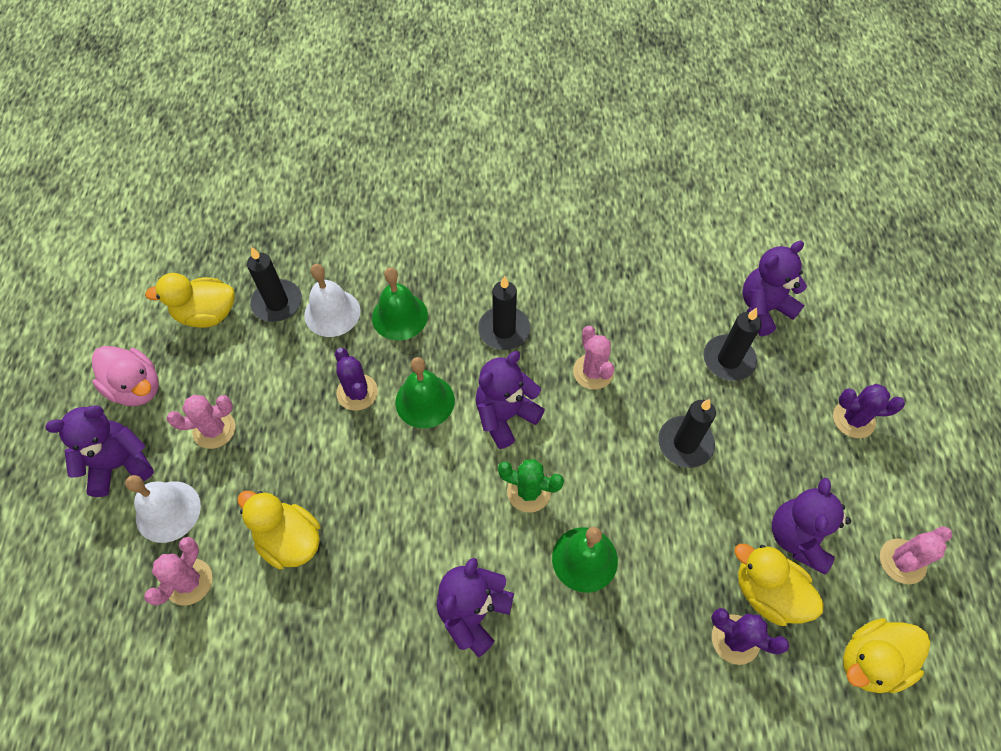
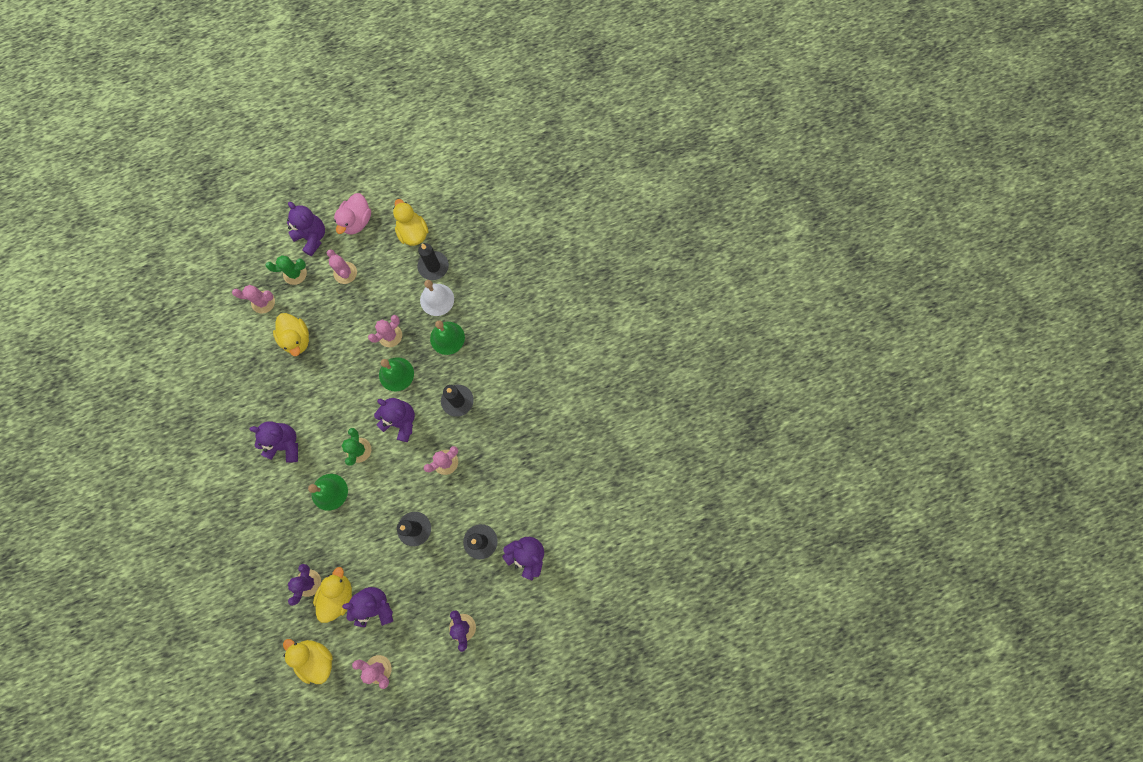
camera: 70 degrees right, 15 degrees up
white bell [125,475,201,543] -> green cactus [266,255,307,285]
yellow duck [237,491,320,569] -> yellow duck turned 135 degrees clockwise [273,313,309,356]
purple cactus [335,348,378,411] -> pink cactus [368,315,402,347]

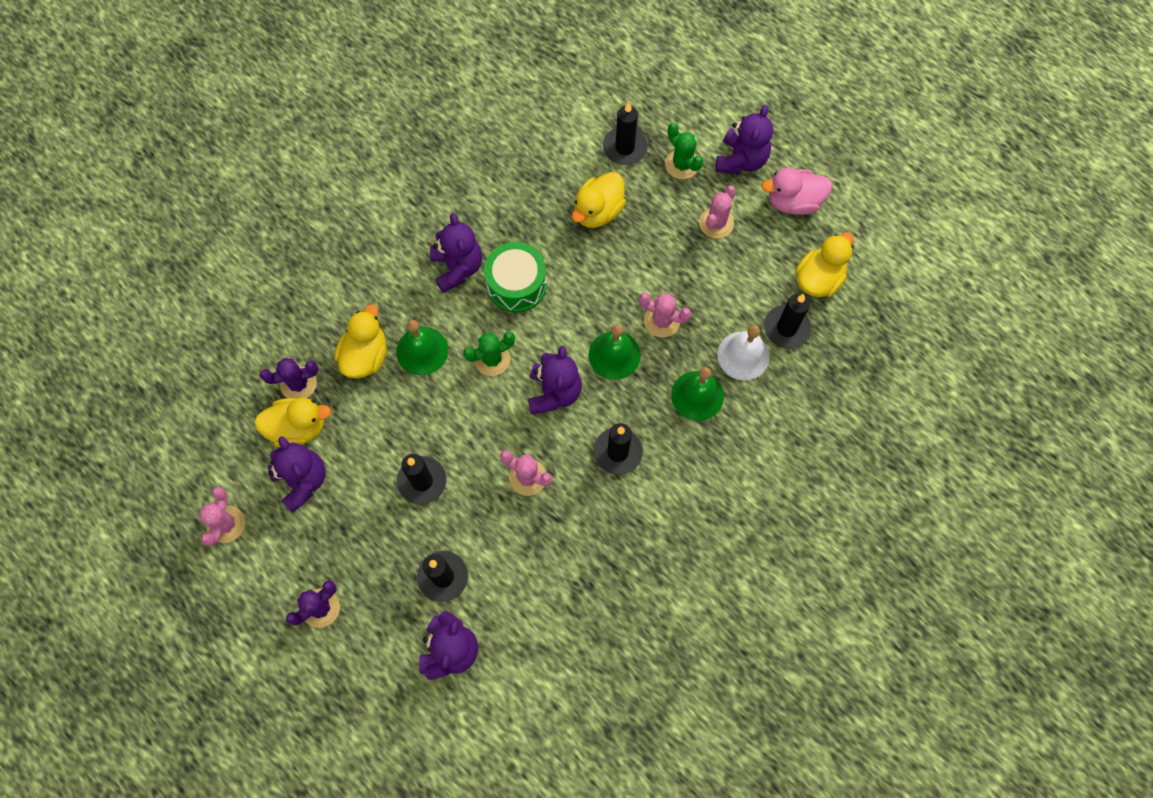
camera: 65 degrees right, 5 degrees down
pink cactus [232,285,275,314] -> black candle [603,102,648,165]
yellow duck [283,639,333,684] -> yellow duck moved to [334,304,387,378]
none -> green drum [484,242,547,313]

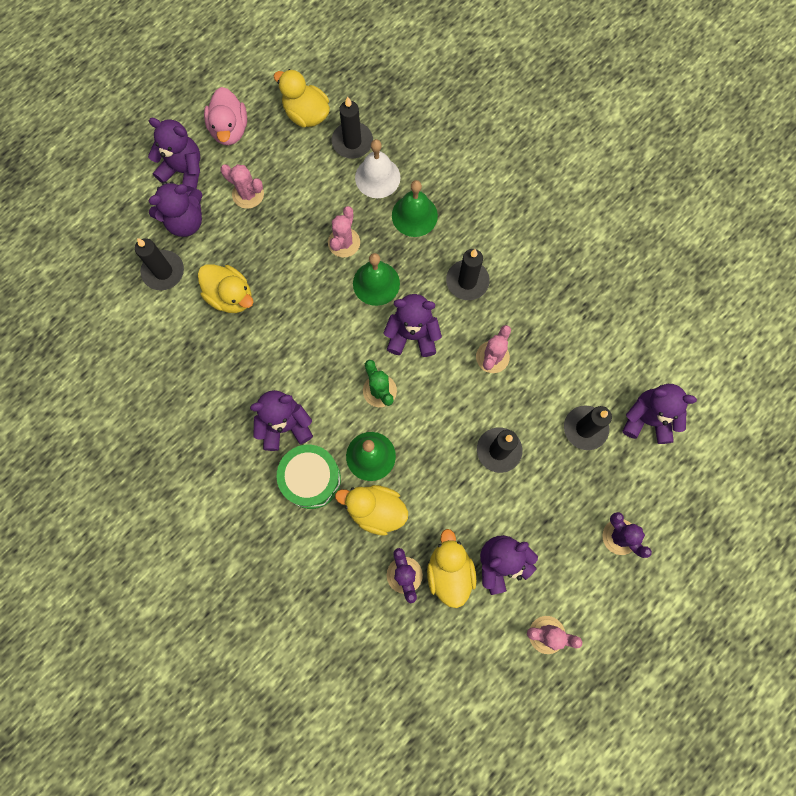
camera: 90 degrees left, 5 degrees up
green drum [484,242,547,313] -> green drum moved to [277,445,341,509]
green cactus [665,123,703,179] -> purple teddy bear [148,181,203,237]

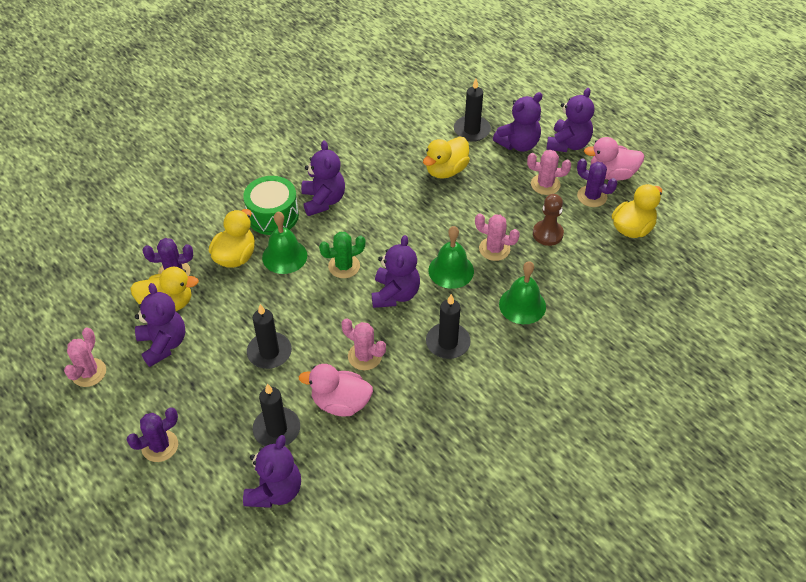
camera: 95 degrees right, 25 degrees down
purple teddy bear [148,181,203,237] -> purple teddy bear turned 105 degrees counterclockwise [493,92,543,152]
pink cactus [220,164,264,209] -> pink cactus turned 60 degrees clockwise [527,150,571,195]
black candle [332,97,373,158] -> none
white bell [355,139,401,198] -> none
none -> pink duck [299,364,373,417]
none -> brown pawn [533,194,564,246]
none -> purple cactus [577,158,617,207]

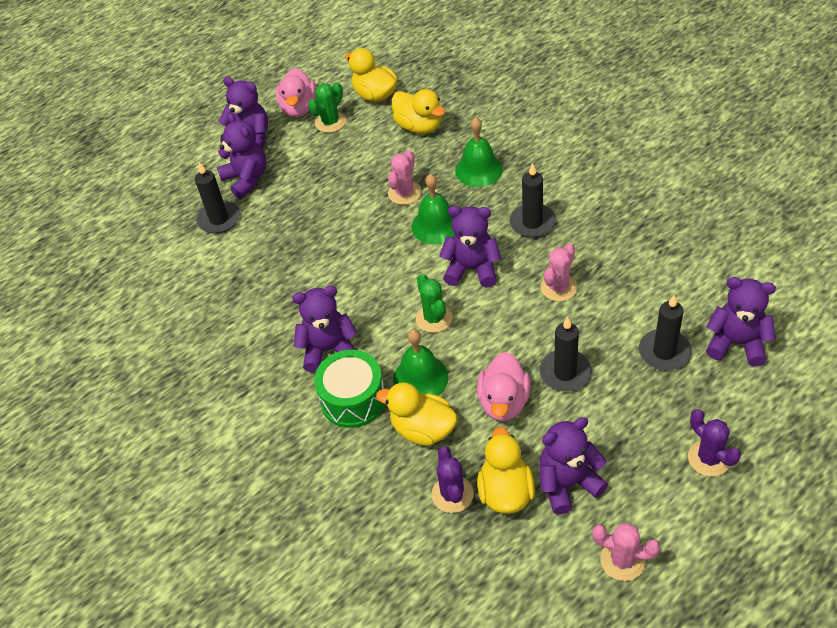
camera: 85 degrees left, 0 degrees up
pink duck [299,364,373,417] -> pink duck moved to [477,352,531,421]
yellow duck [423,136,470,179] -> yellow duck moved to [392,89,445,134]
pink cactus [527,150,571,195] -> none
brown pawn [533,194,564,246] -> none
purple cactus [577,158,617,207] -> green cactus [308,82,346,133]

